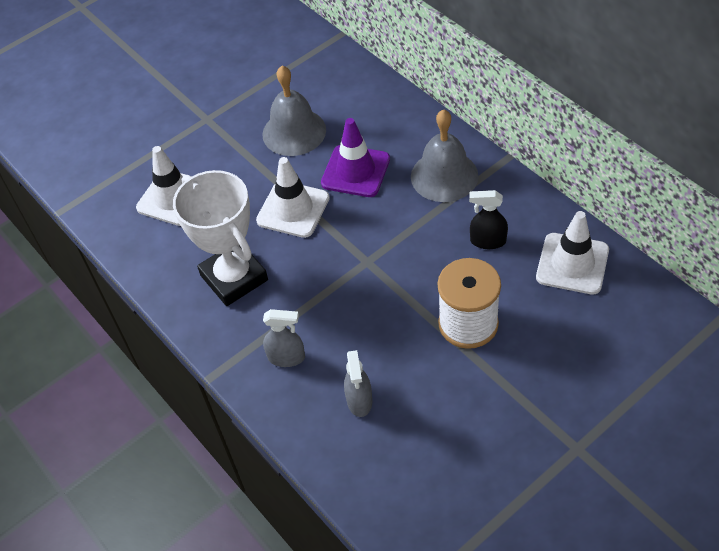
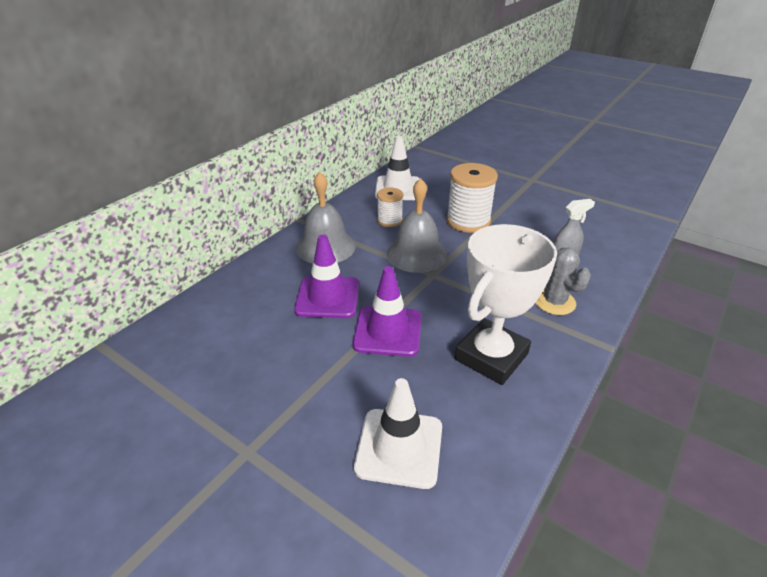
camera: 110 degrees left, 15 degrees down
white traffic cone [256,157,330,238] -> purple traffic cone [353,266,422,357]
grey bell [262,66,326,156] -> grey bell moved to [387,178,447,273]
grey spray bottle [263,309,305,367] -> grey cactus [535,248,591,315]
black spray bottle [469,190,508,249] -> white spool [377,188,403,227]

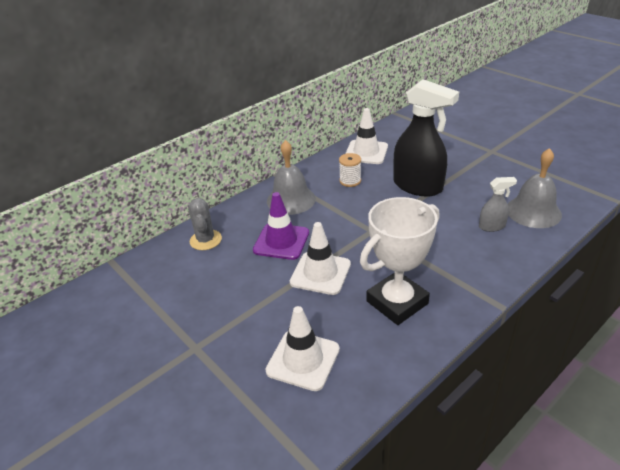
camera: 15 degrees right, 0 degrees up
purple traffic cone [353,266,422,357] -> white traffic cone [290,222,351,295]
grey bell [387,178,447,273] -> grey bell moved to [508,148,562,228]
white spool [446,163,498,233] -> black spray bottle [393,79,459,197]
grey cactus [535,248,591,315] -> grey cactus moved to [188,198,222,250]

